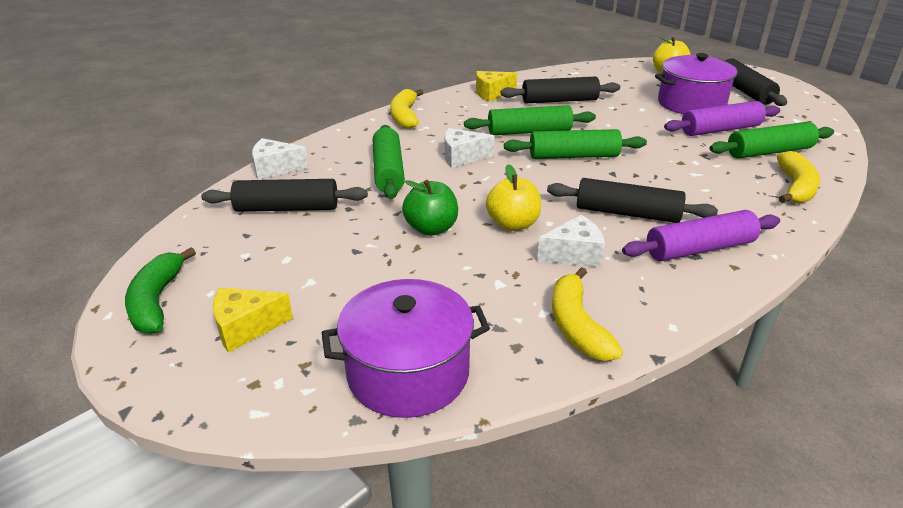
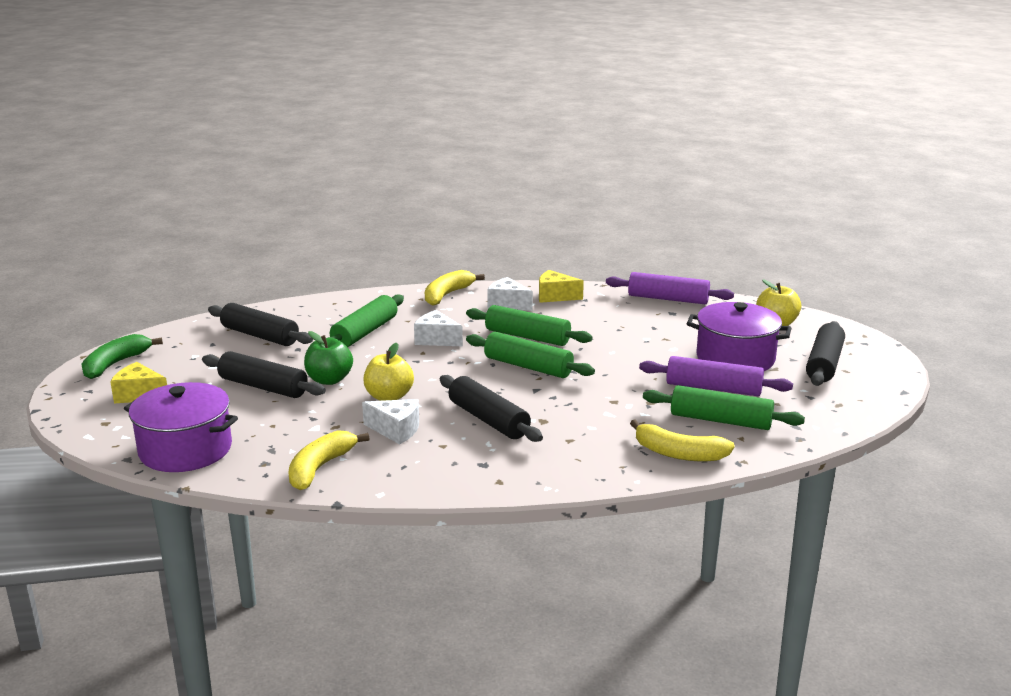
camera: 35 degrees right, 10 degrees down
white cheese [252,138,308,180] -> white cheese moved to [487,277,533,311]
black rolling pin [501,77,620,103] -> black rolling pin moved to [202,351,326,398]
purple rolling pin [622,210,780,261] -> purple rolling pin moved to [606,272,734,304]
yellow banana [777,151,820,203] -> yellow banana turned 60 degrees clockwise [630,420,735,461]

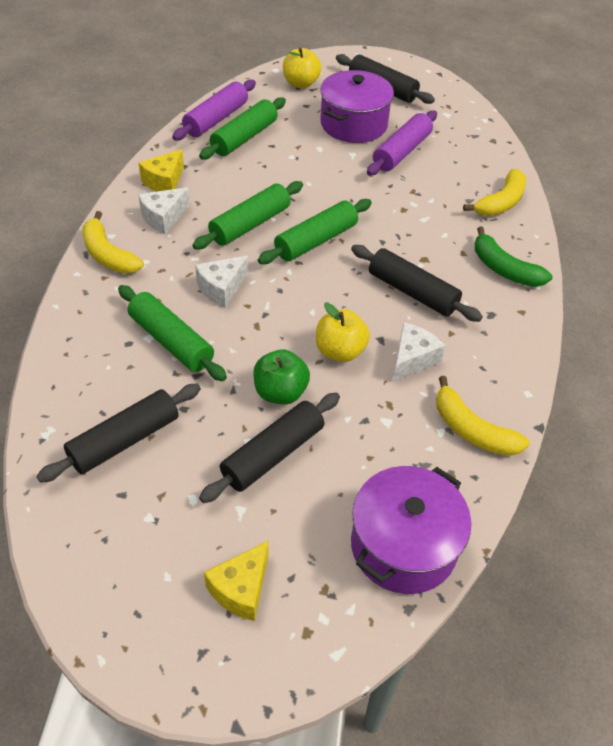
camera: 75 degrees left, 25 degrees up
green banana [81,334,163,379] -> green banana moved to [475,226,552,287]
black rolling pin [440,375,543,442] -> black rolling pin turned 60 degrees clockwise [351,245,483,322]
green rolling pin [643,385,805,430] -> green rolling pin moved to [199,97,286,160]

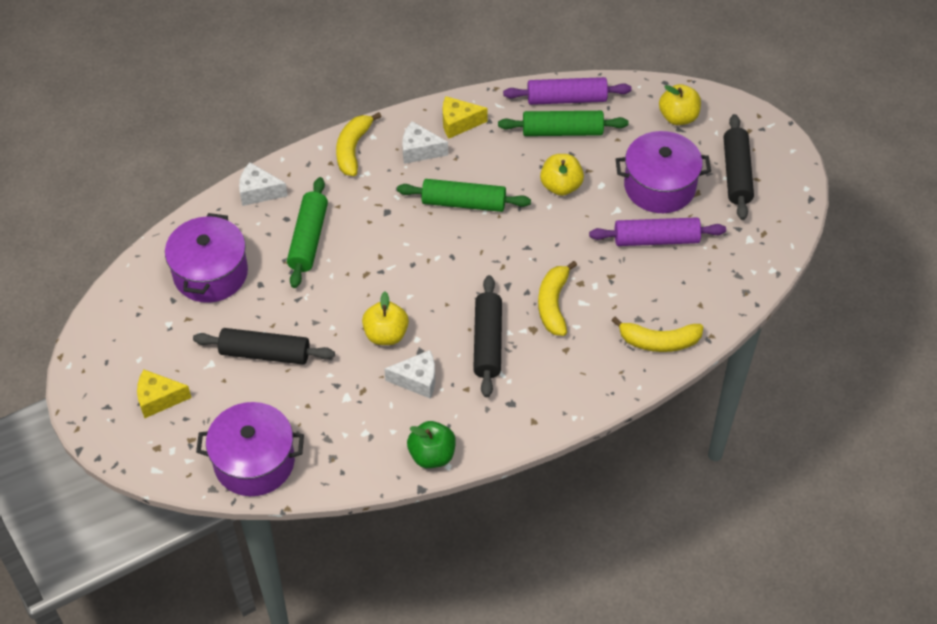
camera: 55 degrees right, 5 degrees up
black rolling pin [36,384,201,483] -> purple pot [165,213,248,303]
white cheese [195,256,248,308] -> white cheese moved to [239,163,288,206]
green apple [253,349,310,405] -> green apple moved to [407,421,456,468]
green rolling pin [258,199,372,264] -> none
yellow banana [436,376,530,456] -> yellow banana moved to [538,261,577,336]
green banana [475,226,552,287] -> none
none -> yellow apple [540,154,584,196]

